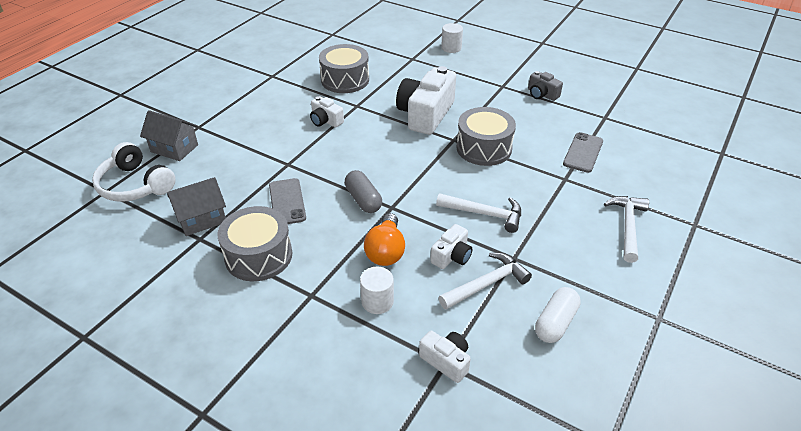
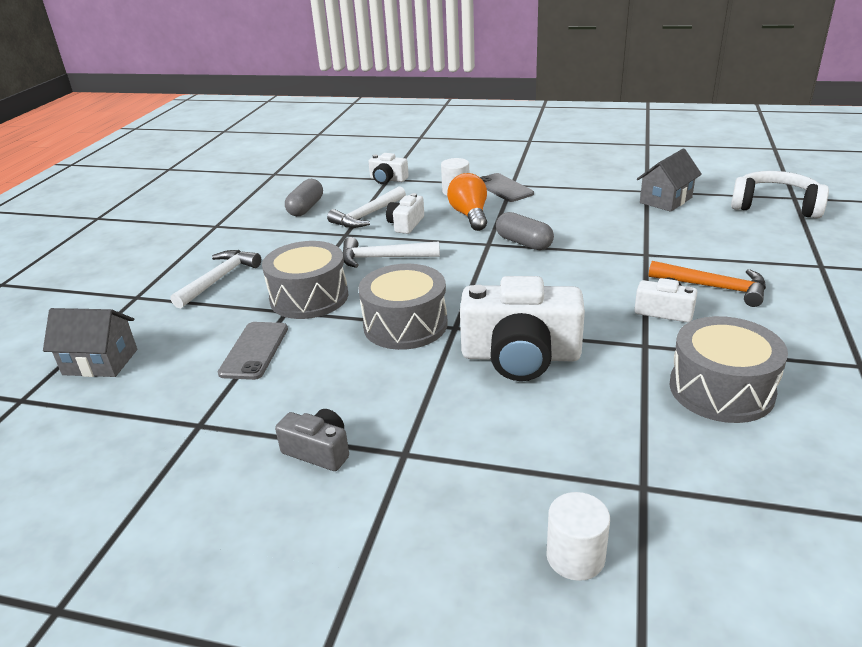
camera: 165 degrees right, 10 degrees down
grey house [140,110,198,161] -> grey house moved to [43,308,137,377]
grey drum [218,206,292,281] -> grey drum moved to [262,241,348,319]
grey phone [269,178,306,224] -> grey phone moved to [480,173,534,202]
white camera [396,66,456,135] -> white camera turned 90 degrees clockwise [460,276,585,381]
white capsule [535,287,581,343] -> grey capsule [285,179,323,216]
white hammer [604,196,649,263] -> white hammer turned 150 degrees counterclockwise [170,250,261,309]
none -> orange hammer [649,261,766,307]

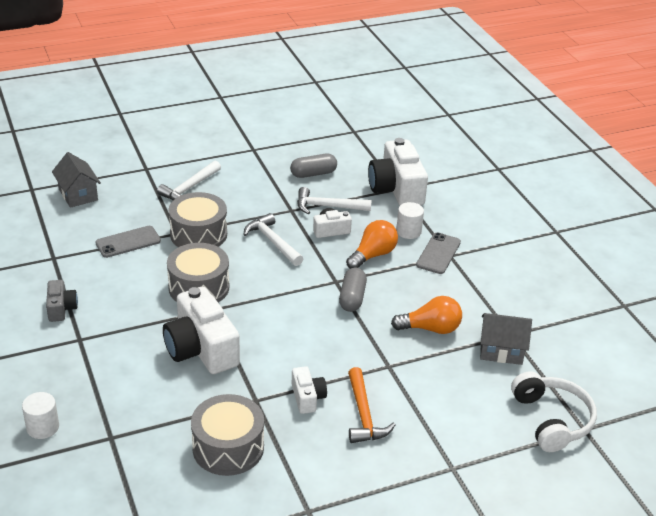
camera: 50 degrees right, 5 degrees up
white hammer [170,250,261,309] -> white hammer turned 135 degrees clockwise [157,160,221,201]
white camera [369,153,409,184] -> white camera [368,138,428,206], size x1.99
none -> orange light bulb [391,296,462,334]

